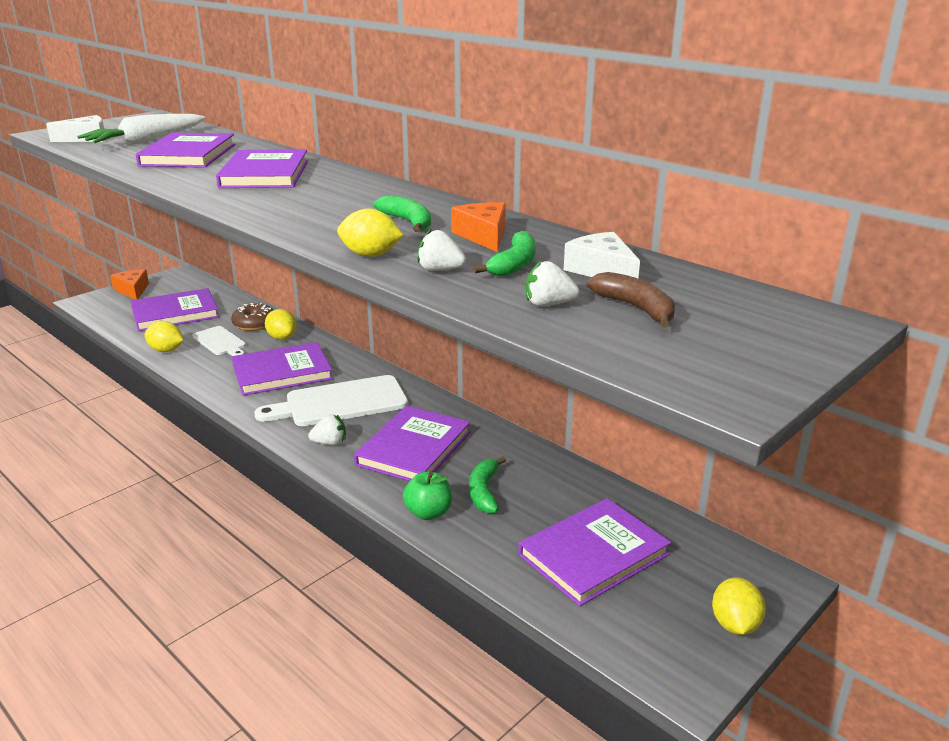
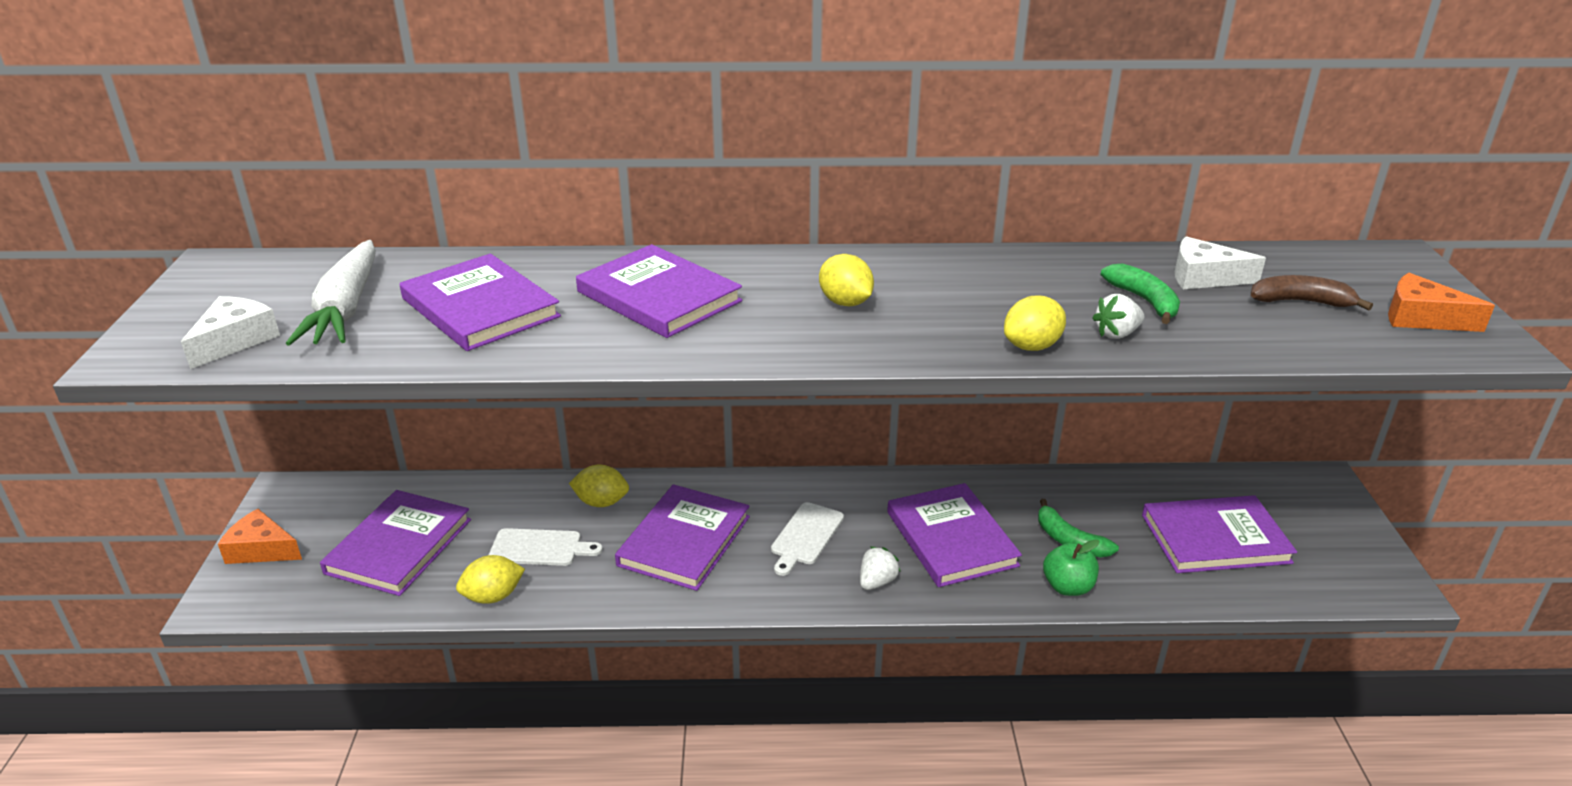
camera: 45 degrees left, 5 degrees up
brown donut [231,303,273,331] -> none
white cutting board [254,375,408,426] -> white cutting board [771,502,844,576], size x0.58
green banana [374,195,431,232] -> none
orange cheese [451,202,506,252] -> orange cheese moved to [1388,273,1495,332]
purple book [518,498,671,606] -> purple book turned 75 degrees clockwise [1142,495,1297,573]
white strawberry [526,261,579,306] -> none
yellow lemon [712,577,766,635] -> yellow lemon moved to [819,254,874,306]

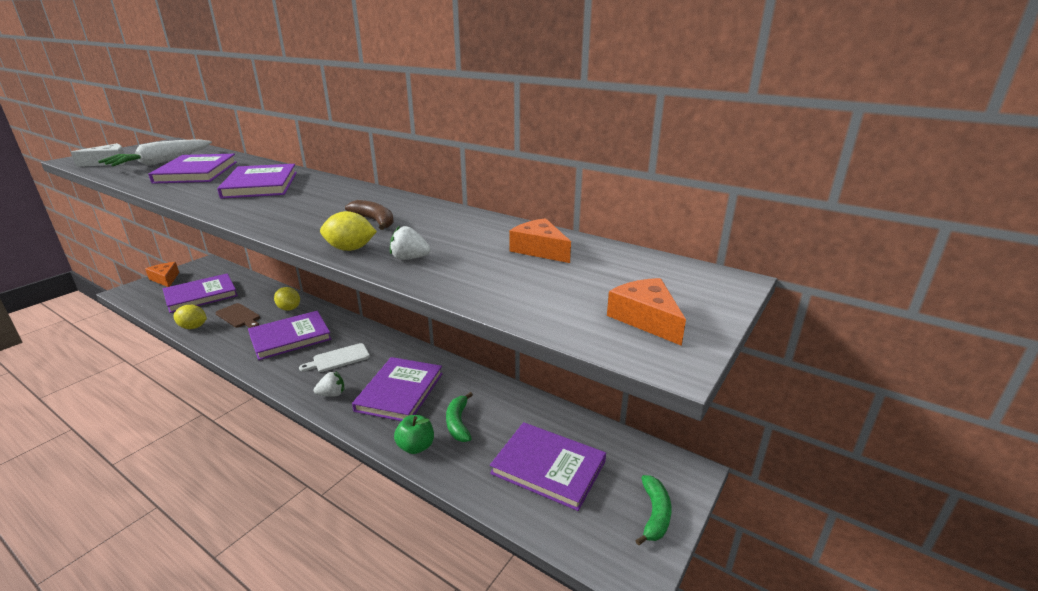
camera: 35 degrees right, 5 degrees down
white cutting board [489,528,603,566] -> brown cutting board [215,303,260,328]
yellow lemon [819,254,874,306] -> none
green banana [1101,264,1180,324] -> green banana moved to [635,475,671,546]
white cheese [1175,236,1266,289] -> orange cheese [509,218,571,263]
brown banana [1251,275,1373,311] -> brown banana moved to [345,200,394,230]

